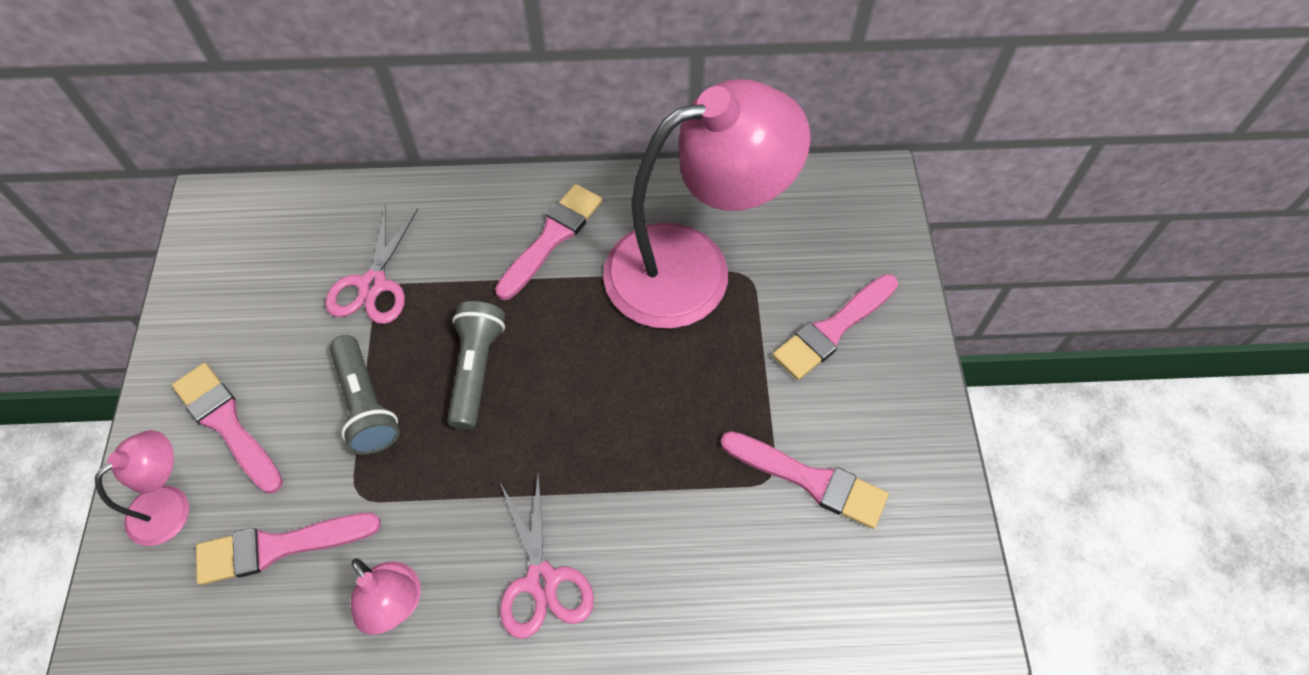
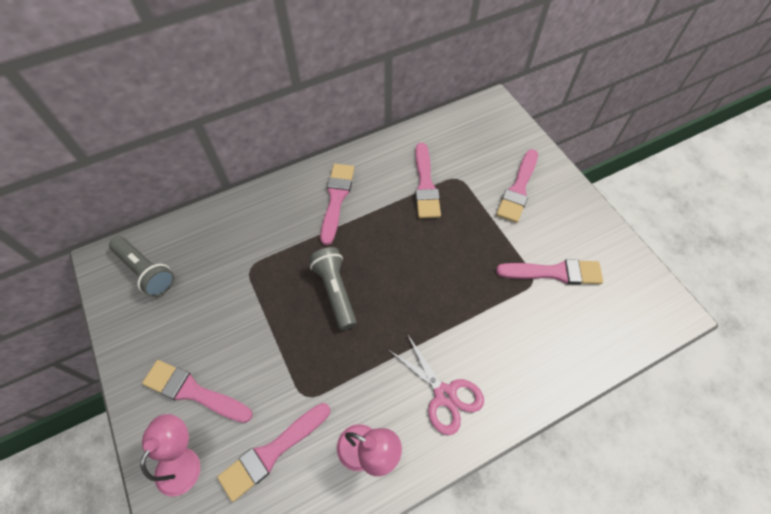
camera: 25 degrees left, 0 degrees up
pink scissors [325,205,418,324] -> none
grey flashlight [330,335,400,455] -> grey flashlight moved to [109,237,175,297]
pink lamp [603,79,811,329] -> pink brush [415,143,441,218]

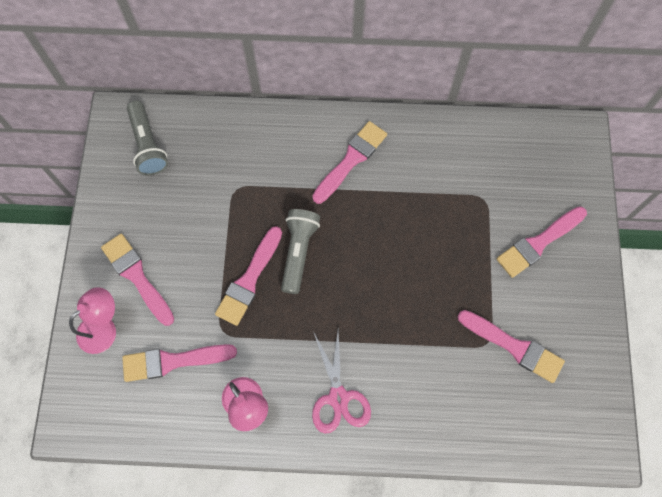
camera: 30 degrees right, 10 degrees up
pink brush [415,143,441,218] -> pink brush moved to [215,226,282,326]

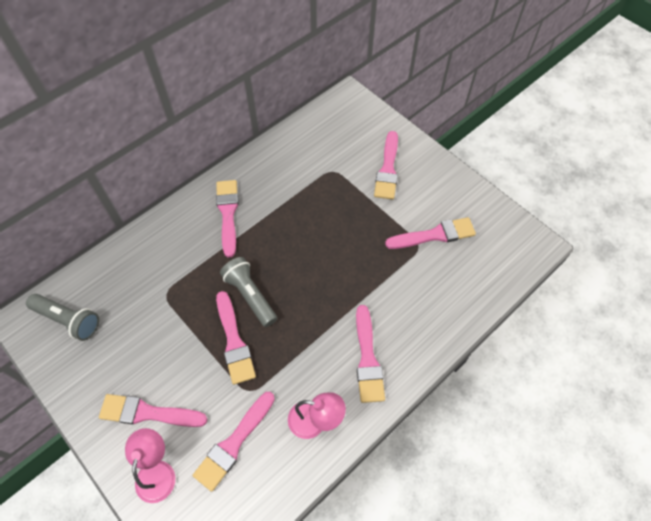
camera: 45 degrees left, 10 degrees down
pink scissors [312,331,371,434] -> pink brush [356,305,385,403]

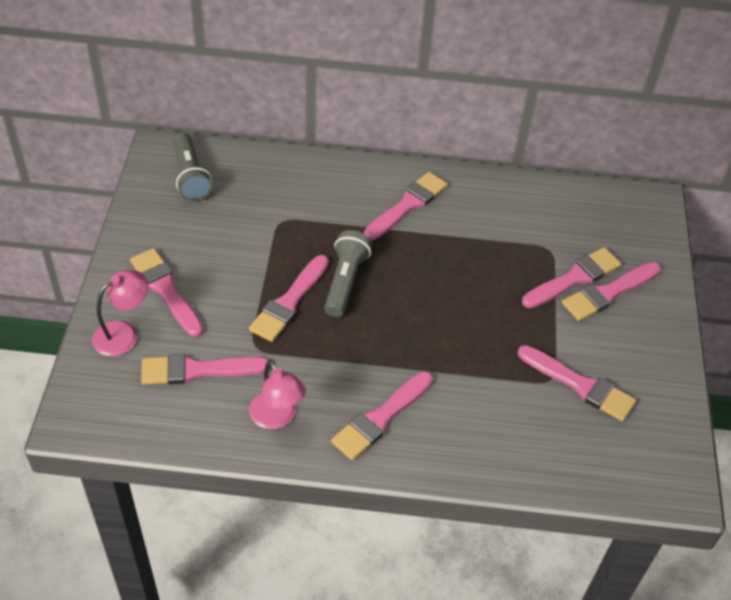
camera: 45 degrees right, 10 degrees down
none -> pink brush [522,247,621,308]

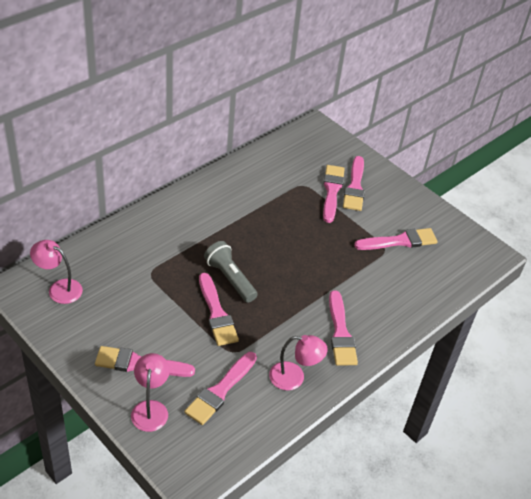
camera: 50 degrees left, 5 degrees down
grey flashlight [173,132,212,201] -> pink lamp [30,240,83,304]
pink brush [364,172,448,240] -> none

